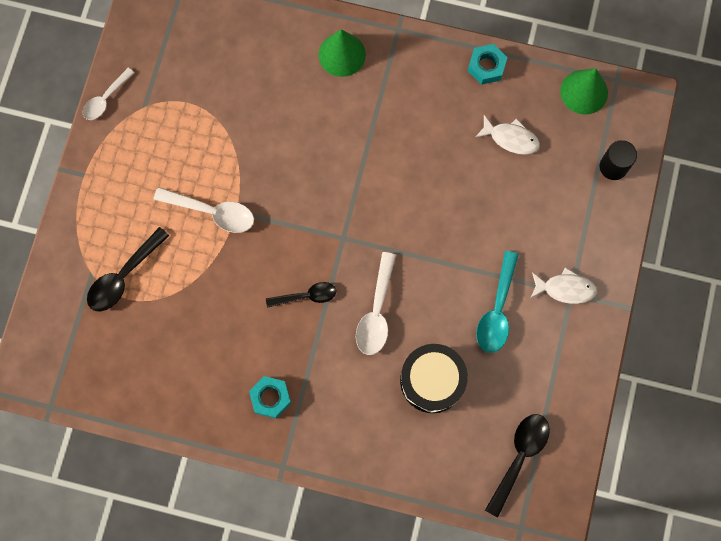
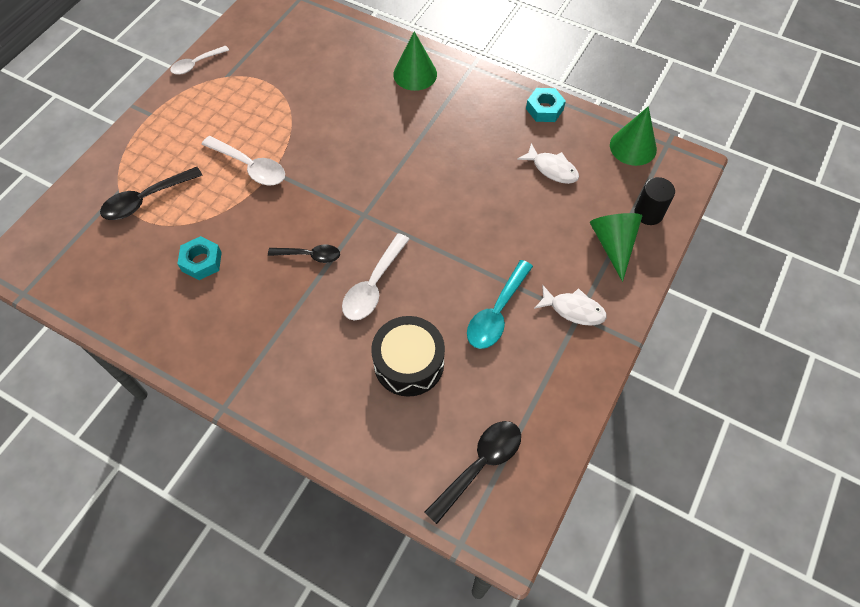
camera: 15 degrees right, 15 degrees down
turquoise nut [249,376,291,419] -> turquoise nut moved to [177,236,222,280]
none -> green cone [590,213,642,282]

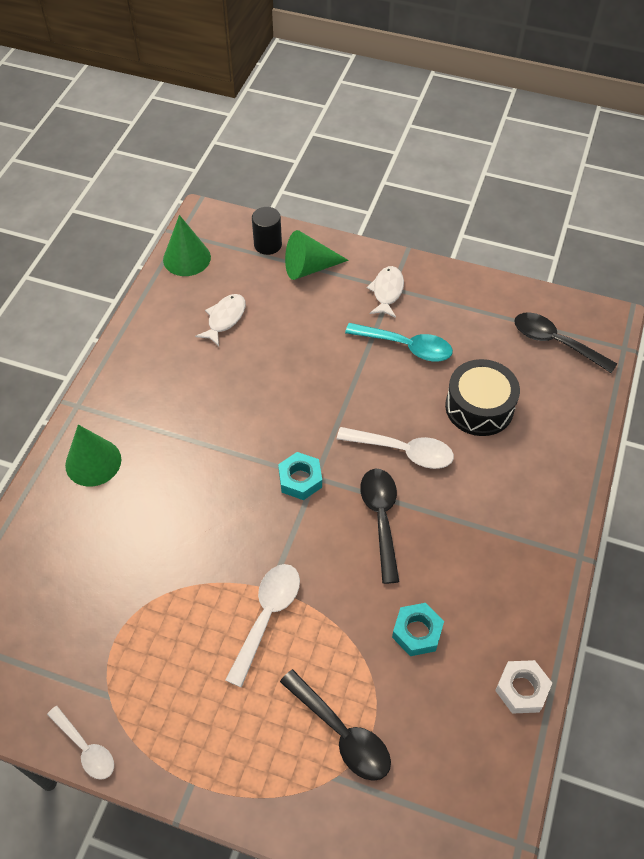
camera: 100 degrees left, 5 degrees down
black spoon [268,245,340,263] -> black spoon [360,469,399,584], size x1.50
turquoise nut [526,88,566,122] -> turquoise nut moved to [278,452,322,500]
none -> white nut [495,660,552,714]

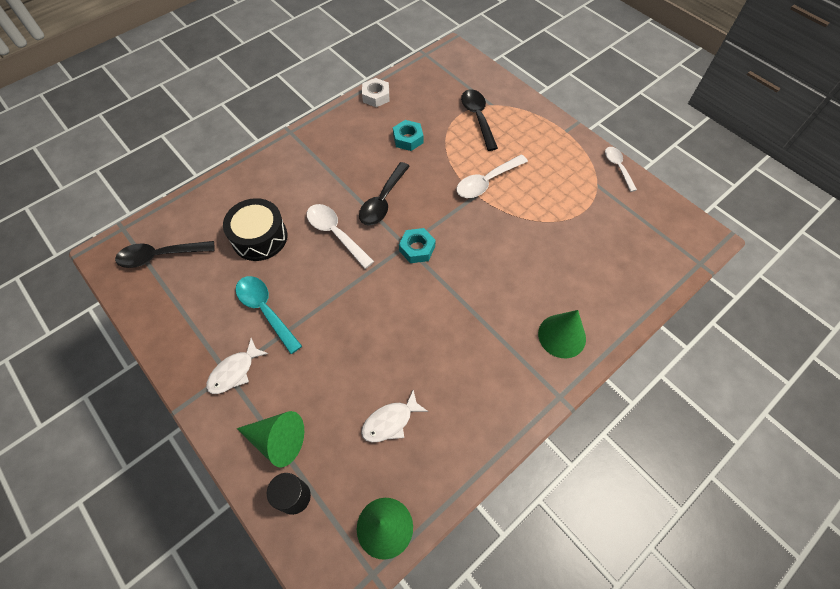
camera: 150 degrees left, 5 degrees up
black spoon [514,313,617,373] -> black spoon turned 105 degrees clockwise [115,241,214,268]

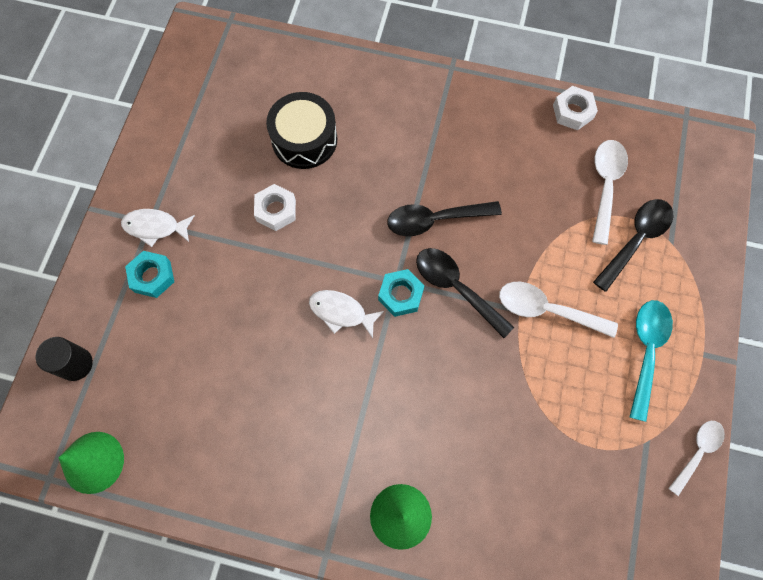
camera: 55 degrees right, 10 degrees up
black spoon [115,241,214,268] -> black spoon moved to [416,248,514,338]
turquoise spoon [236,276,302,354] -> turquoise spoon moved to [630,300,673,422]
green cone [237,411,304,467] -> none
white spoon [307,204,374,269] -> white spoon moved to [592,140,628,245]
white fish [361,390,428,442] -> white fish moved to [309,290,384,338]
turquoise nut [393,120,424,151] -> turquoise nut moved to [125,251,174,298]
none -> white nut [254,184,296,231]

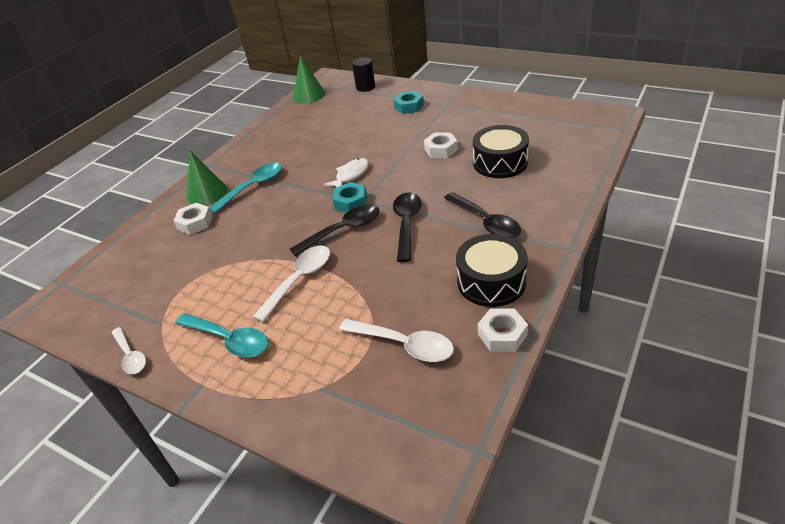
camera: 110 degrees right, 30 degrees down
white fish [121,209,195,247] -> none
black spoon [593,199,673,292] -> black spoon moved to [444,192,521,238]
none -> white nut [173,203,213,235]
none -> turquoise spoon [209,163,282,213]
none -> black drum [456,234,527,307]

